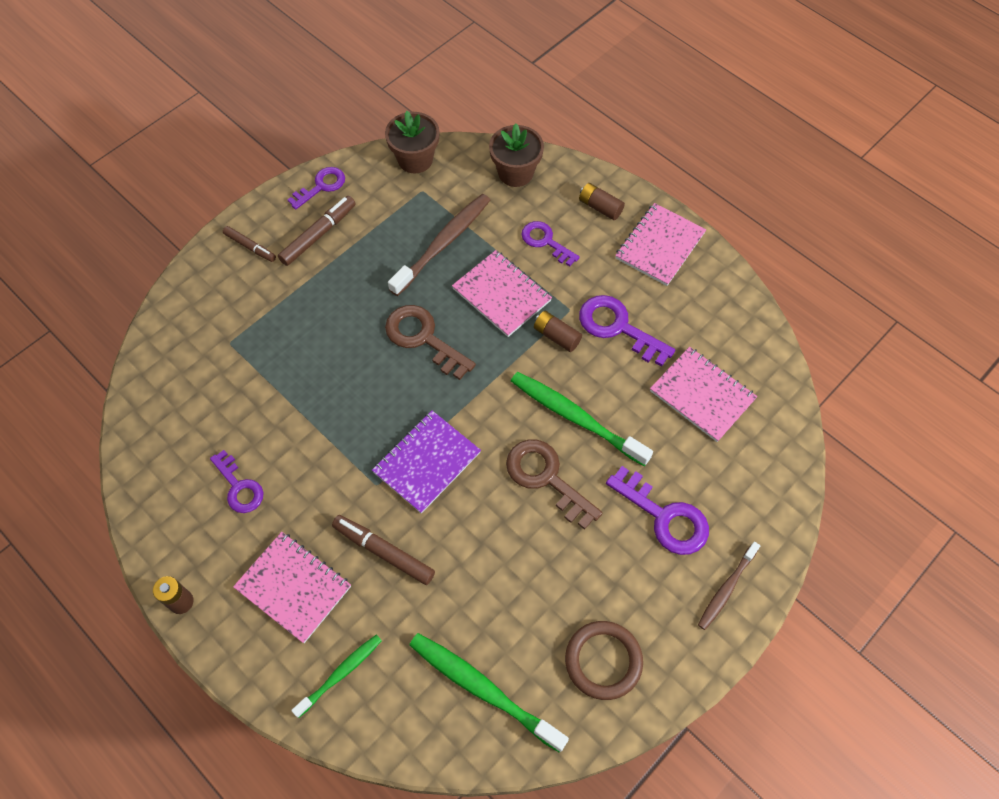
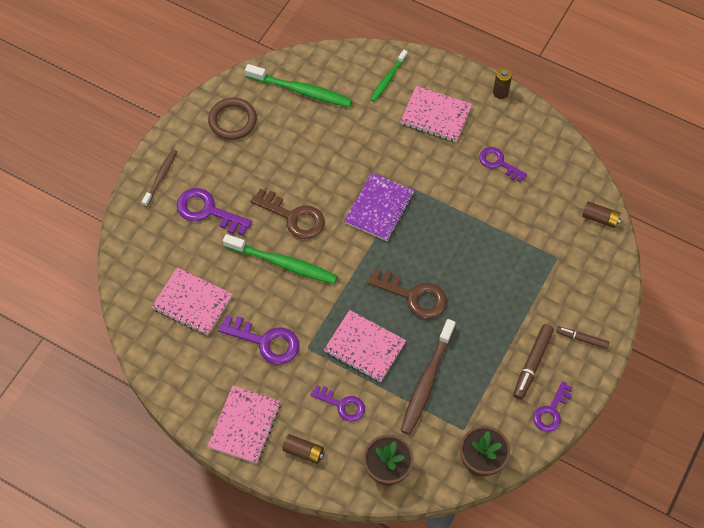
camera: 165 degrees right, 0 degrees up
brown marker [332,515,435,585] -> none
brown battery [534,311,582,352] -> brown battery moved to [582,201,621,228]

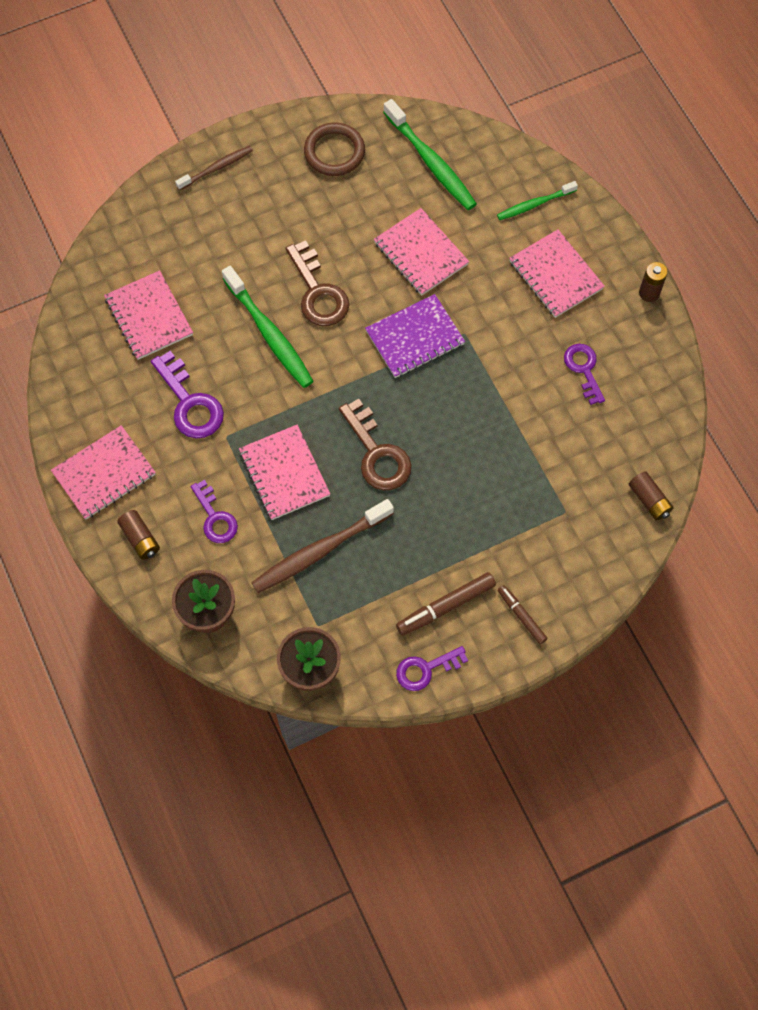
camera: 35 degrees right, 5 degrees up
purple key [177,188,252,236] -> none
none -> pink notebook [374,208,469,296]

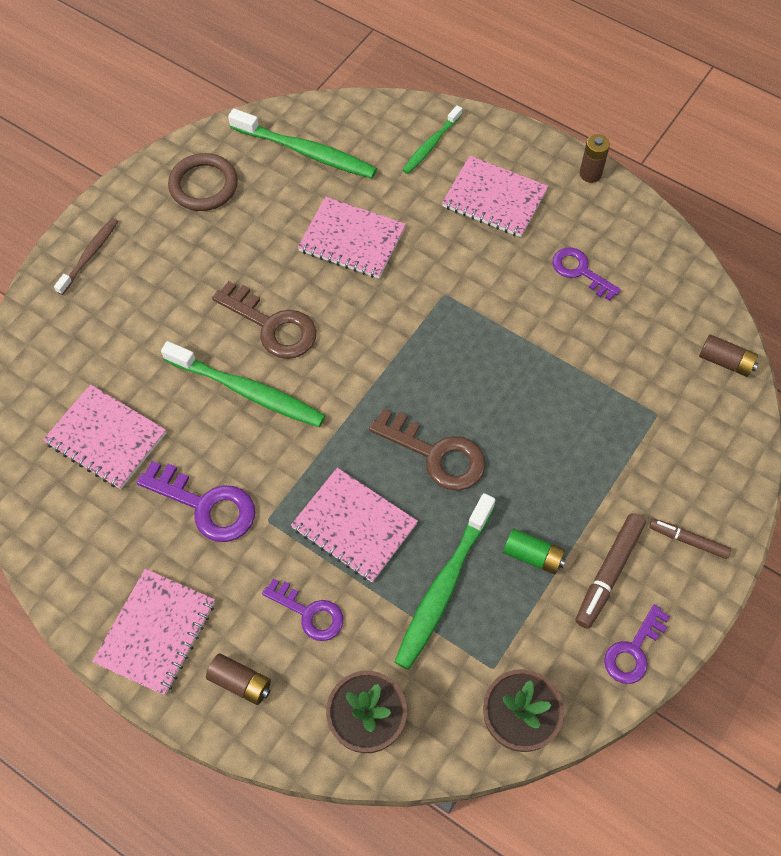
camera: 30 degrees left, 5 degrees down
brown toothbrush [251,499,394,593] -> green toothbrush [395,493,495,670]
purple notebook [365,294,465,378] -> none
none -> green battery [503,528,566,574]

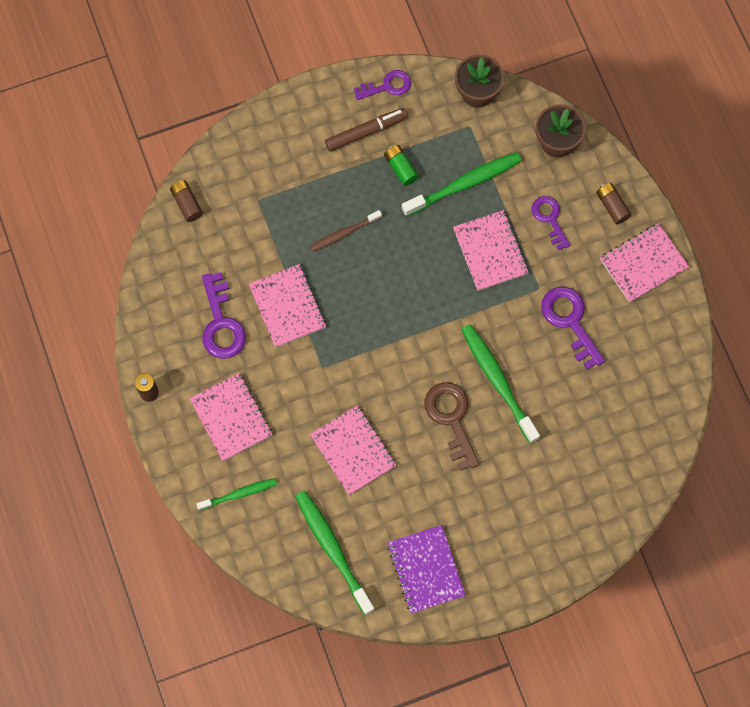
camera: 145 degrees left, 10 degrees up
pink notebook [43,384,166,489] -> pink notebook moved to [249,264,326,348]
brown toothbrush [54,218,118,295] -> brown toothbrush moved to [310,210,382,252]
brown ring [168,153,238,211] -> purple notebook [388,525,466,613]
brown key [369,409,486,491] -> none
purple key [552,247,621,301] -> purple key [202,272,246,359], size x1.50
brown marker [649,519,731,559] -> none

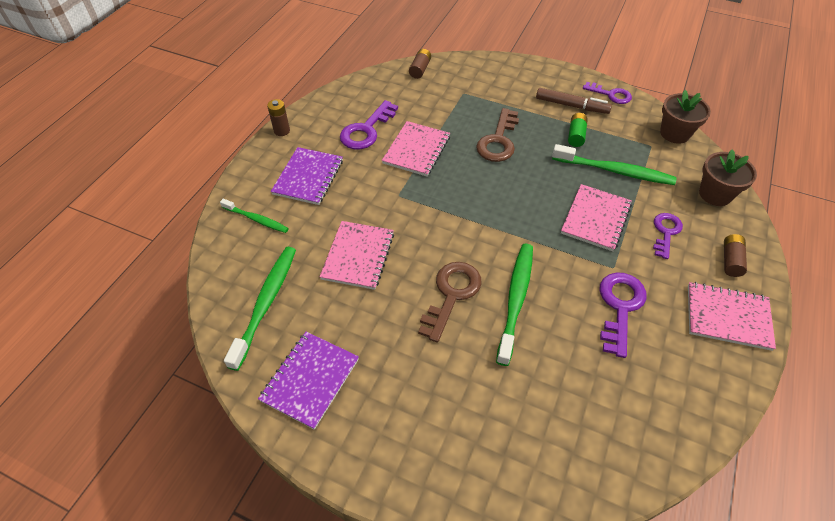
camera: 45 degrees right, 20 degrees down
pink notebook [189,373,272,461] -> purple notebook [271,147,343,205]
brown toothbrush [310,210,382,252] -> brown key [476,108,519,162]

